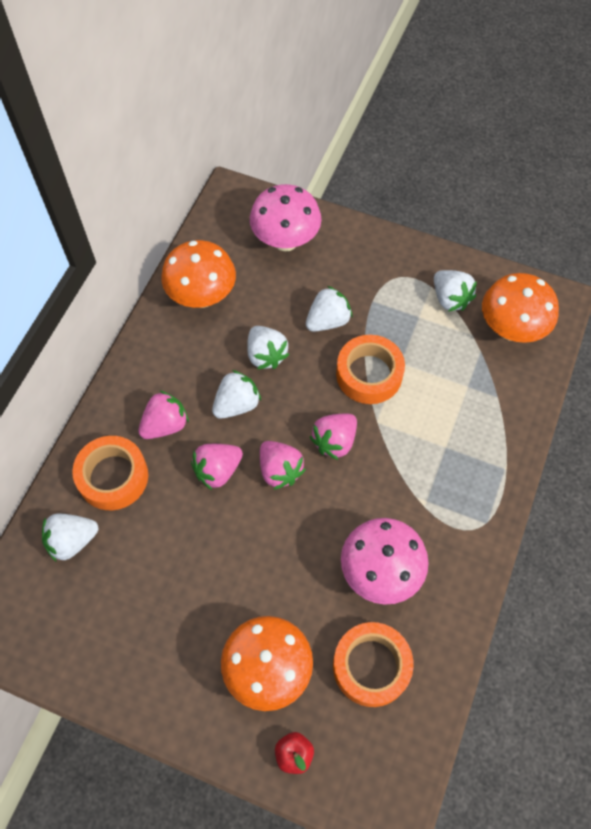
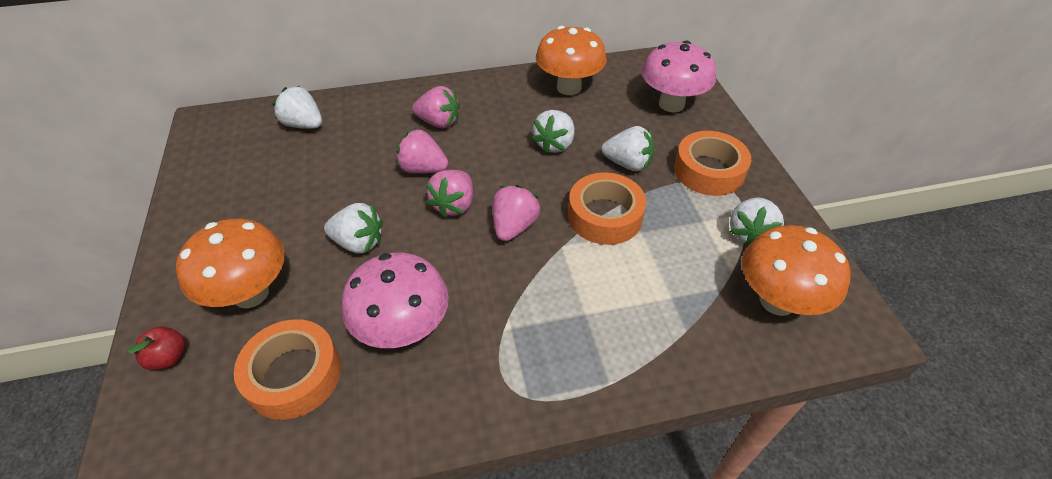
camera: 55 degrees right, 15 degrees down
orange tape [72,436,148,510] -> orange tape moved to [674,131,751,196]
white strawberry [212,370,261,419] -> white strawberry moved to [324,203,383,254]
pink strawberry [310,414,357,460] -> pink strawberry turned 105 degrees clockwise [493,185,540,241]

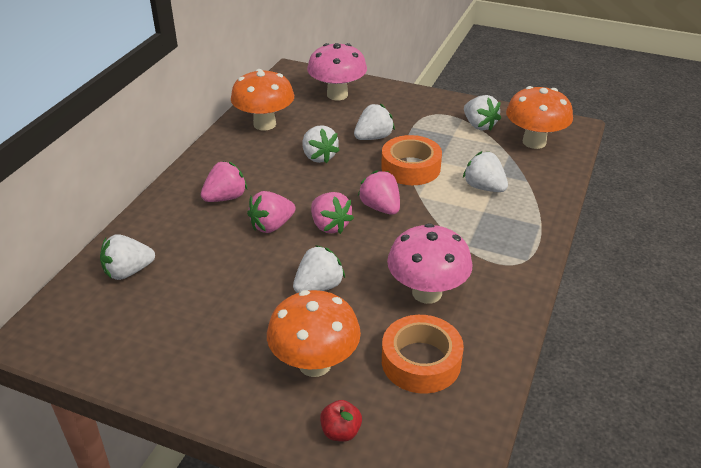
camera: 55 degrees left, 10 degrees down
orange tape [674,131,751,196] -> none
none -> white strawberry [463,151,508,192]

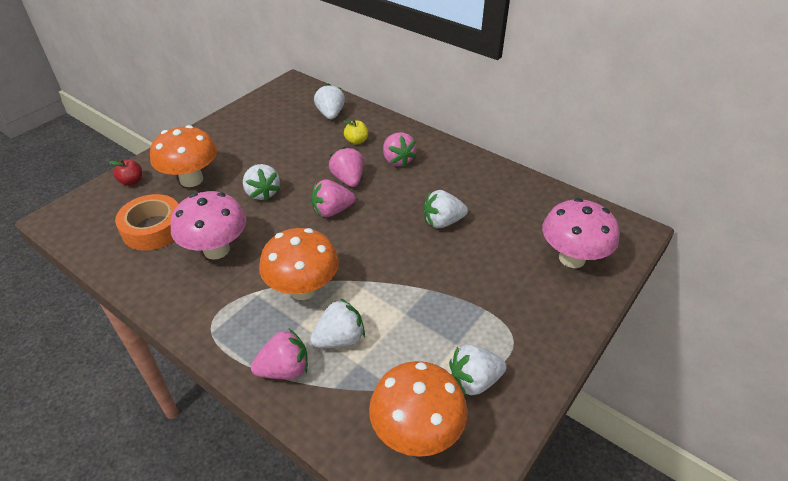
camera: 105 degrees right, 5 degrees up
orange mushroom [231,69,294,131] -> orange mushroom moved to [259,228,339,300]
white strawberry [354,104,395,140] -> none
pink strawberry [358,170,400,215] -> pink strawberry moved to [251,329,308,379]
orange tape [381,135,442,185] -> none
none -> yellow apple [343,120,368,145]

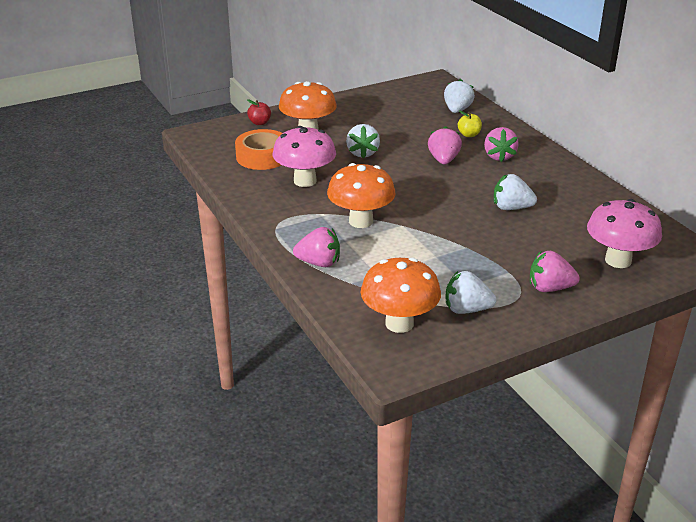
camera: 25 degrees right, 10 degrees down
white strawberry [310,298,365,348] -> none
pink strawberry [311,179,355,217] -> pink strawberry moved to [530,251,580,292]

